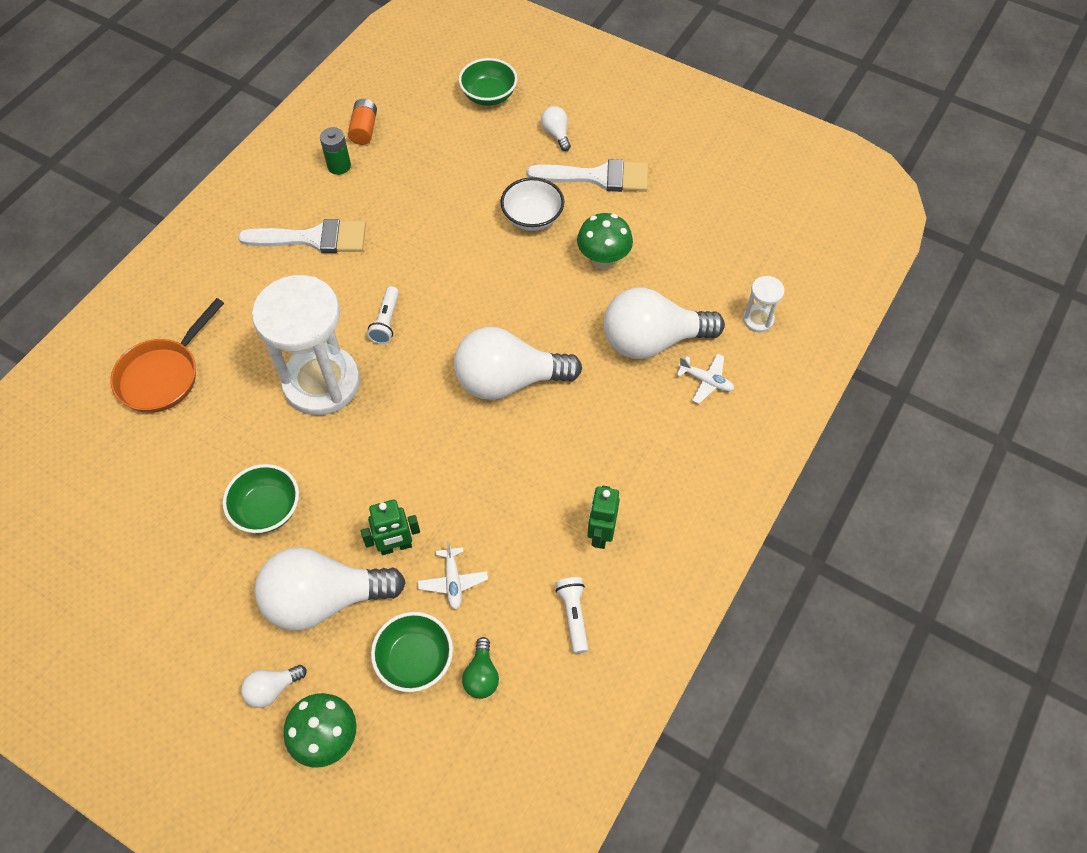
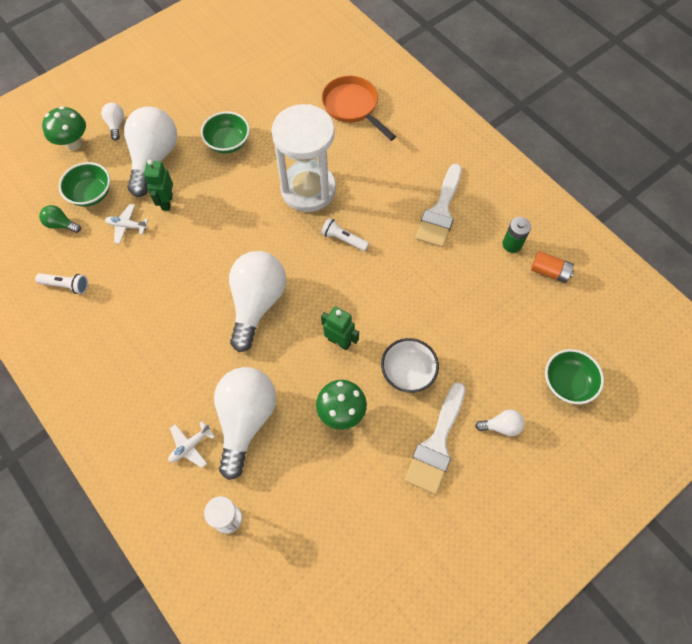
camera: 110 degrees right, 5 degrees up
green robot [587,486,620,549] -> green robot moved to [321,306,359,350]

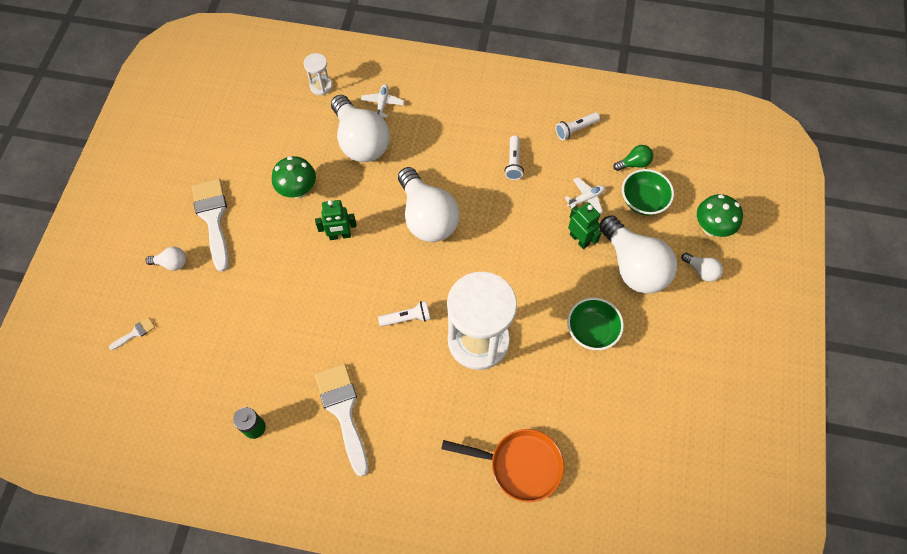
camera: 140 degrees right, 0 degrees up
white bowl [381,338,439,393] -> none
white light bulb [475,409,524,436] -> white light bulb turned 135 degrees counterclockwise [145,247,186,271]
orange battery [531,251,574,283] -> none
green bowl [545,349,604,404] -> white brush [109,317,155,350]
none -> white flashlight [504,136,524,180]

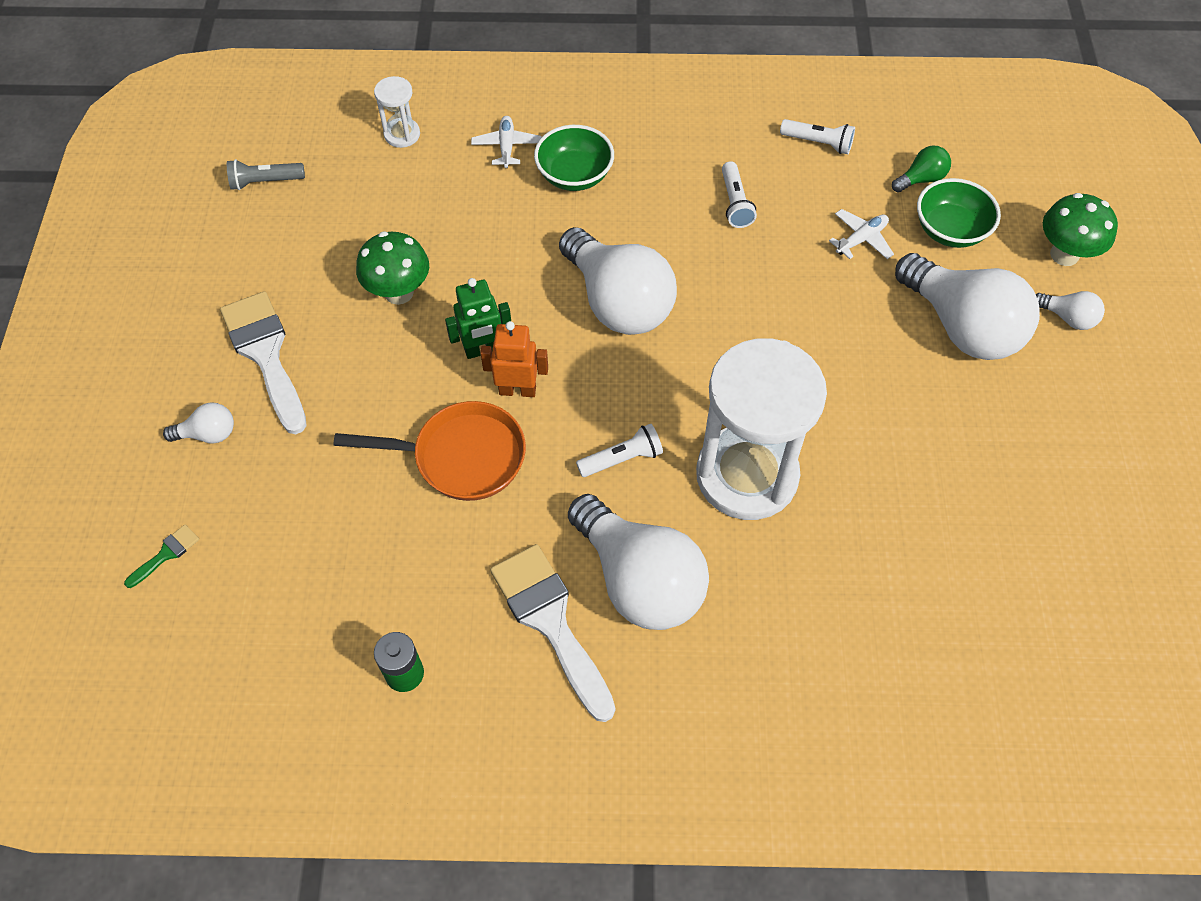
camera: 10 degrees left, 5 degrees down
white brush [109,317,155,350] -> green brush [124,525,199,588]
white light bulb [331,95,390,162] -> white light bulb moved to [568,494,709,630]
orange pan [441,429,564,502] -> orange pan moved to [334,401,526,501]
white flashlight [556,112,600,140] -> white flashlight turned 120 degrees counterclockwise [780,119,855,154]
green bowl [567,297,624,350] -> green bowl moved to [534,125,614,191]
green robot [568,202,602,249] -> none
none -> grey flashlight [227,159,305,190]
none -> orange robot [480,321,548,397]

